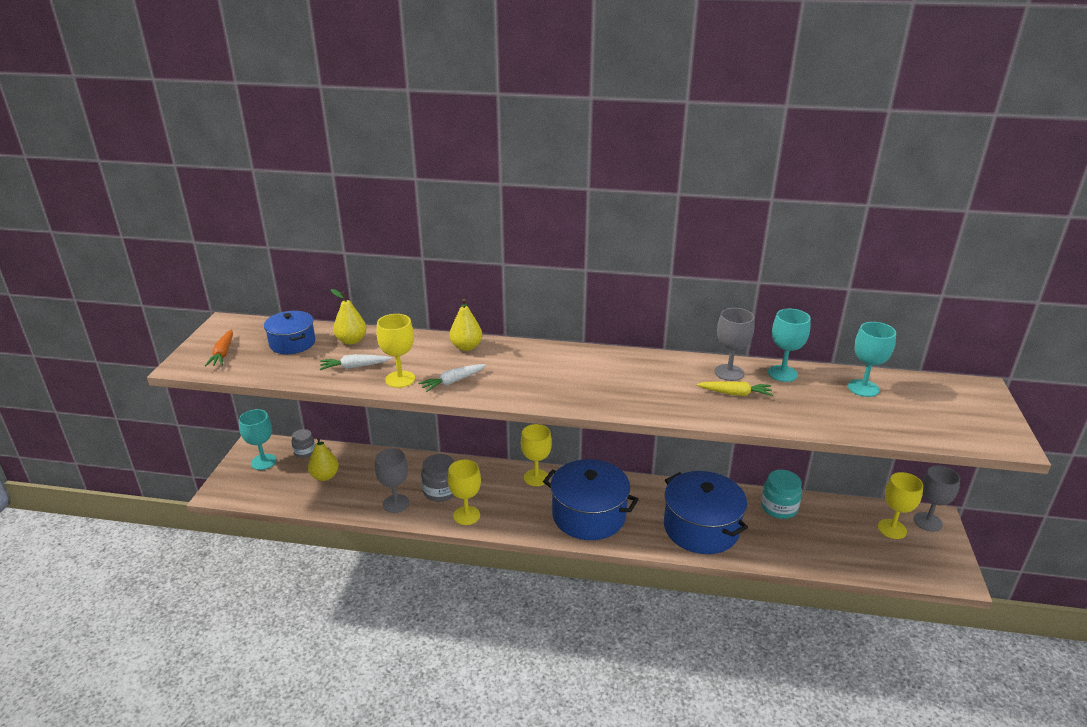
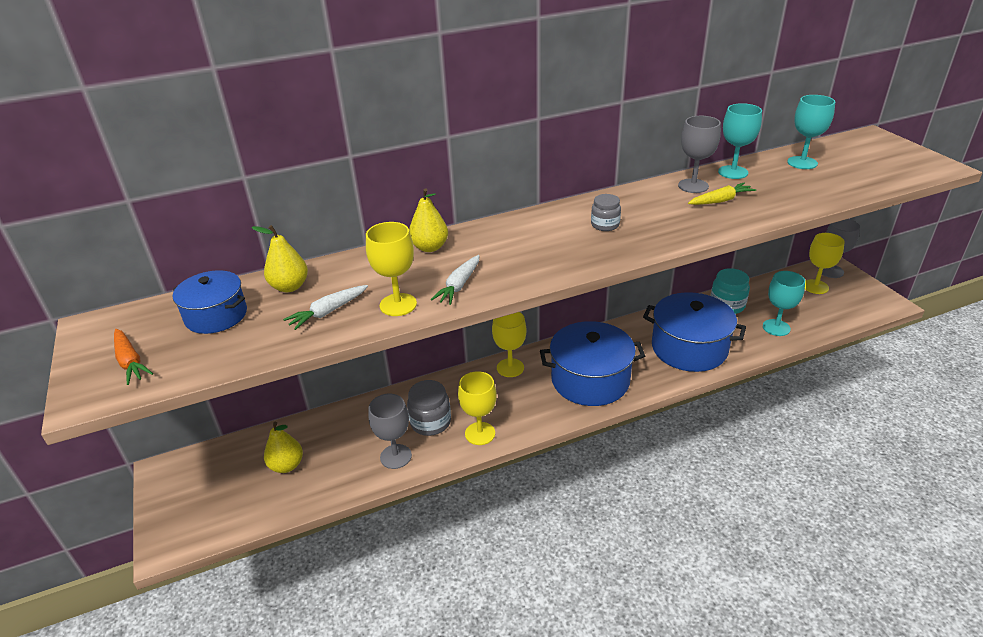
camera: 30 degrees left, 5 degrees up
turquoise goblet [239,409,276,470] -> turquoise goblet moved to [763,271,805,336]
grey jar [291,429,315,458] -> grey jar moved to [591,194,621,231]

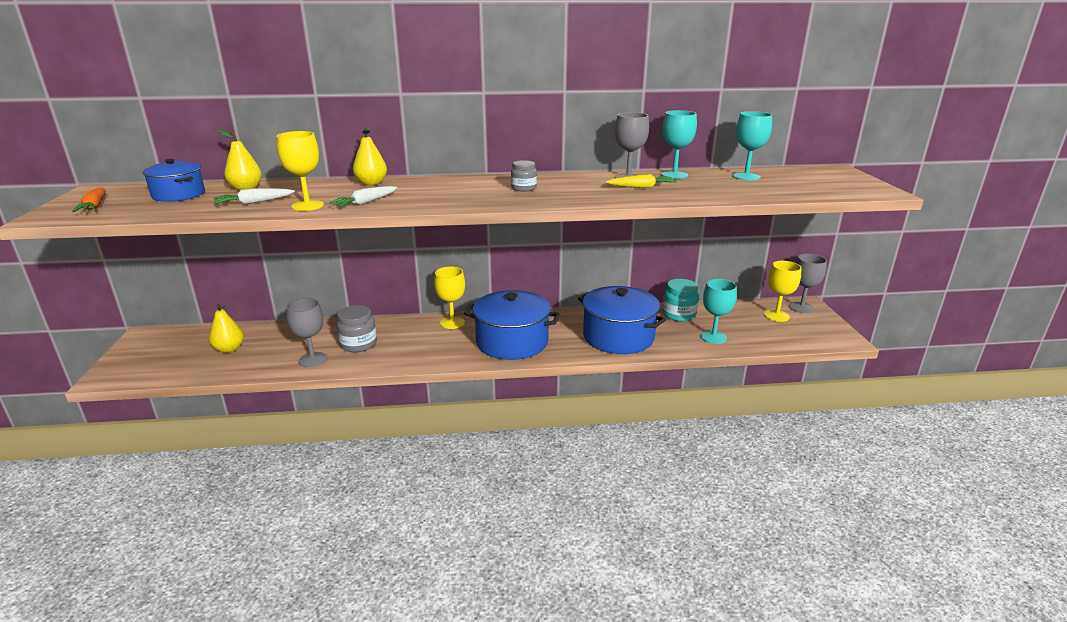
camera: 15 degrees right, 10 degrees down
yellow goblet [458,371,497,445] -> none

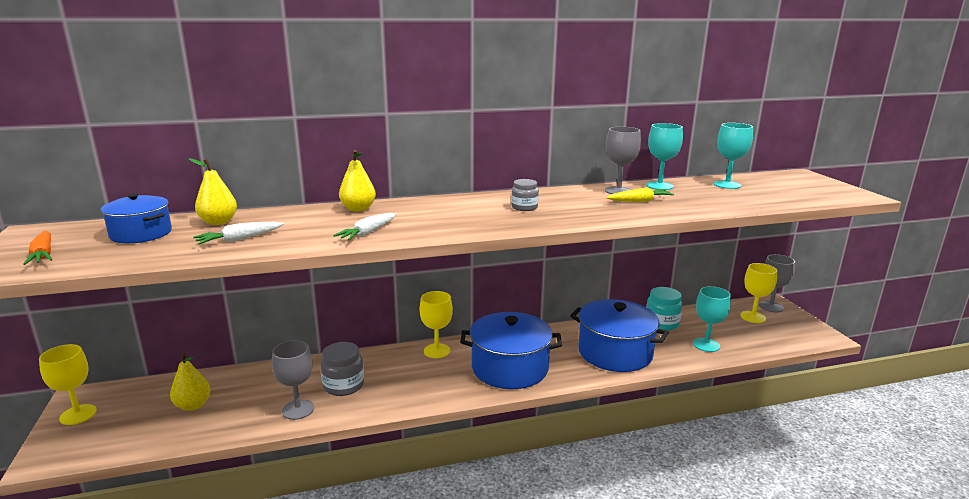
camera: 10 degrees left, 5 degrees down
yellow goblet [277,131,324,211] -> yellow goblet moved to [39,344,97,425]

